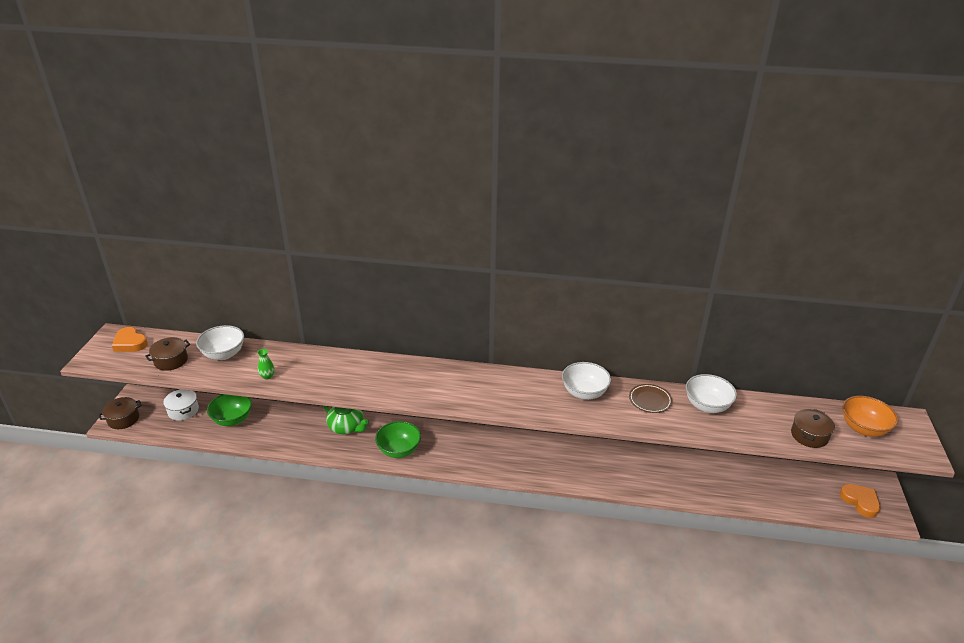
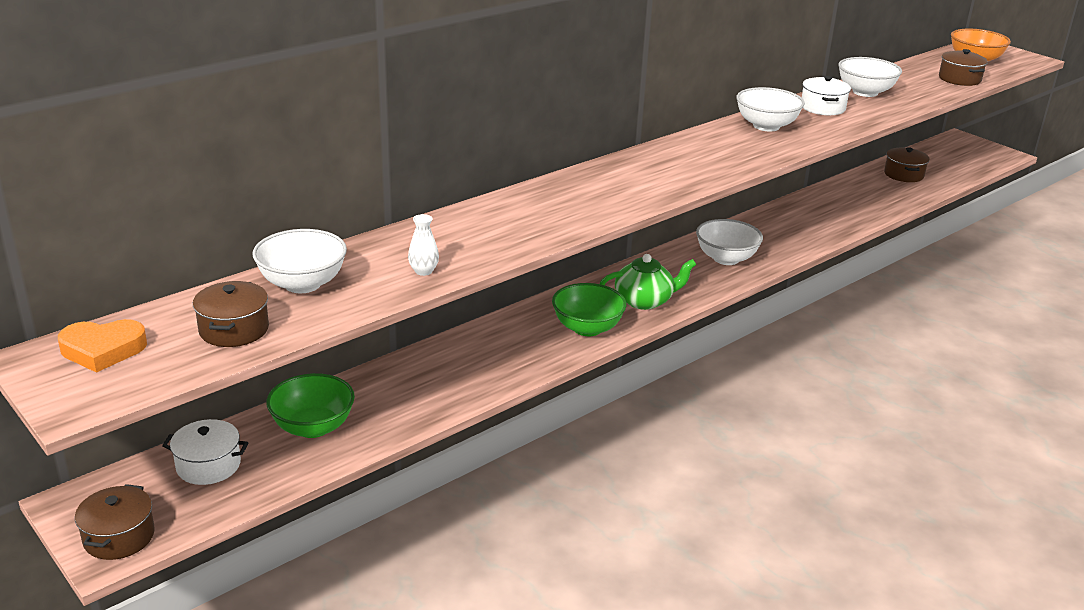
camera: 50 degrees left, 5 degrees down
green vase [257,349,275,380] -> white vase [408,214,439,276]
green teapot [323,406,369,434] -> green teapot moved to [600,254,696,310]
brown plate [629,384,672,413] -> white pot [802,76,851,115]
orange heart [840,484,880,518] -> none
none -> white bowl [696,219,763,265]
none -> brown pot [884,147,930,182]

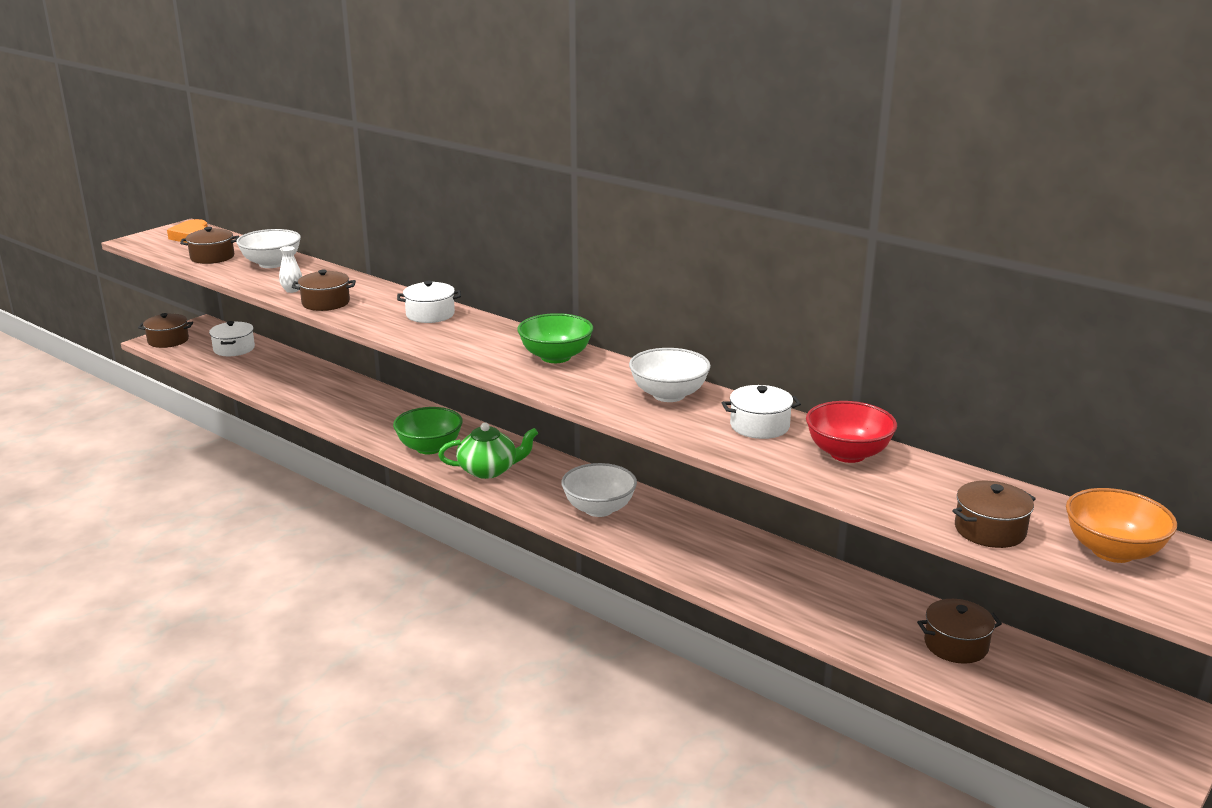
camera: 80 degrees right, 5 degrees down
green bowl [266,373,355,438] -> green bowl moved to [517,313,593,363]
green teapot [600,254,696,310] -> green teapot turned 75 degrees counterclockwise [438,423,538,479]
white bowl [838,57,902,97] -> red bowl [806,401,897,463]
none -> brown pot [292,270,356,311]
none -> white pot [397,281,461,323]

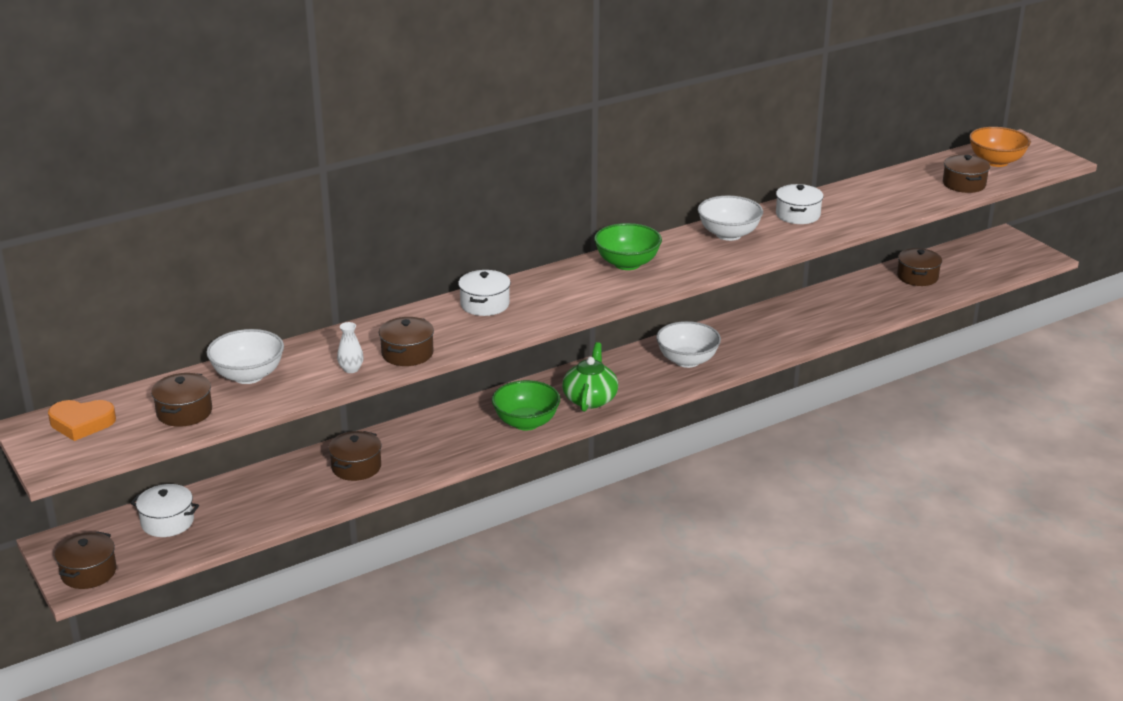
camera: 70 degrees left, 5 degrees up
red bowl [806,401,897,463] -> none
none -> brown pot [328,431,381,481]

